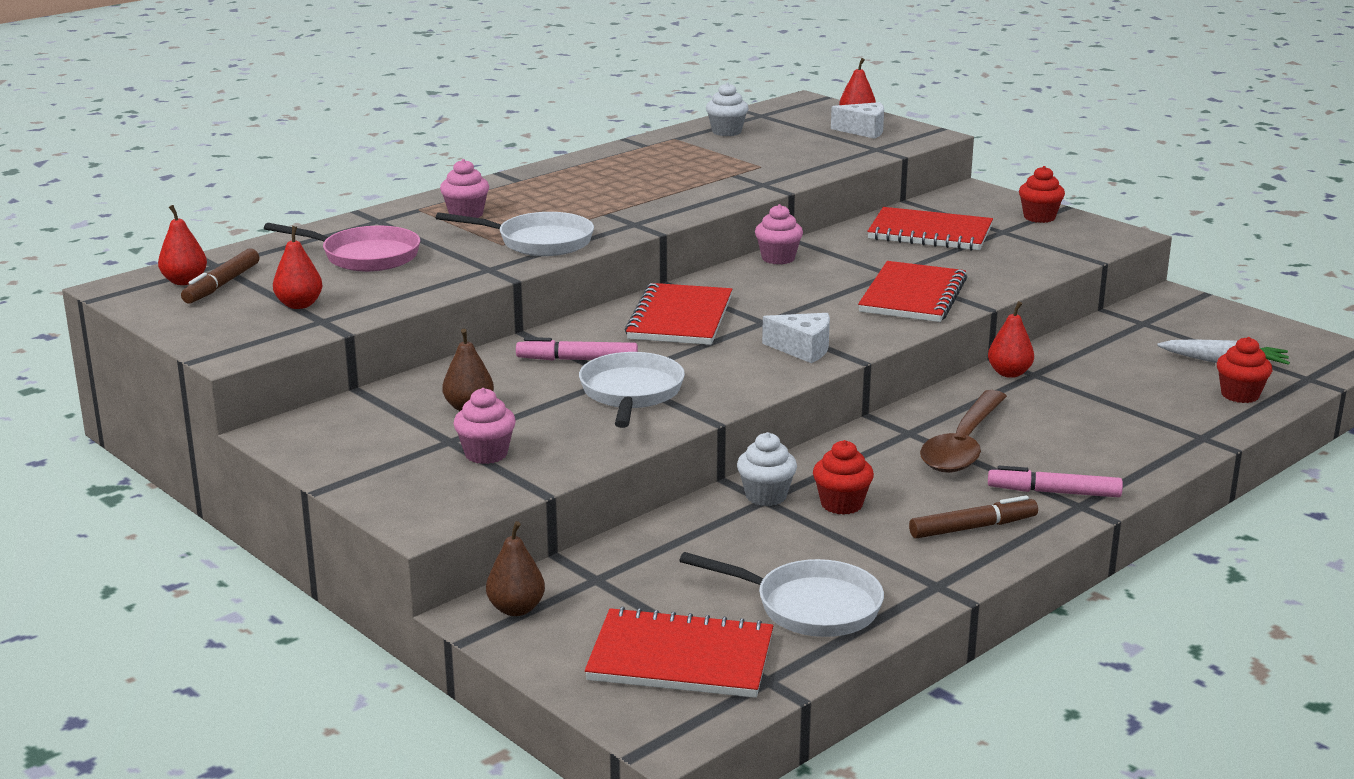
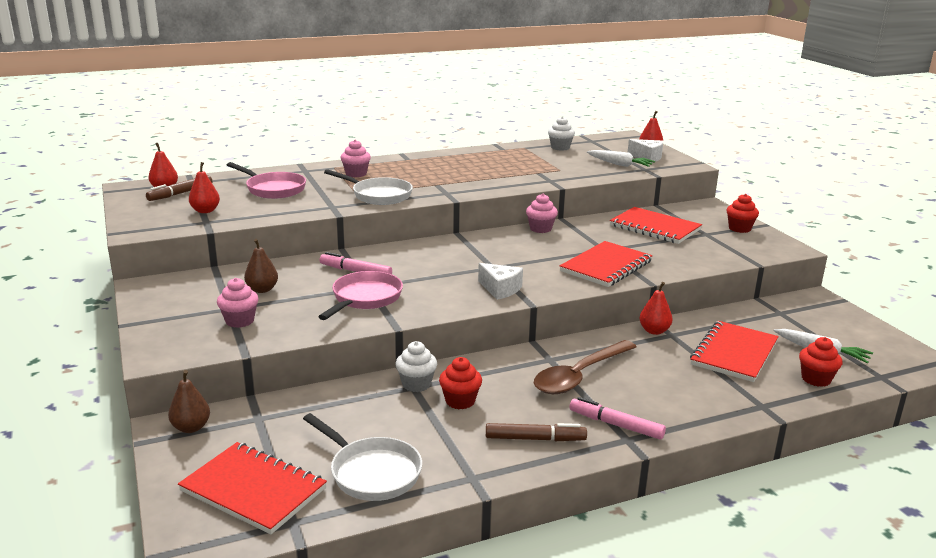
camera: 20 degrees right, 0 degrees up
white pan [579,352,685,428] -> pink pan [318,271,403,320]
red notebook [625,283,732,345] -> red notebook moved to [690,321,779,382]
none -> white carrot [587,150,655,167]

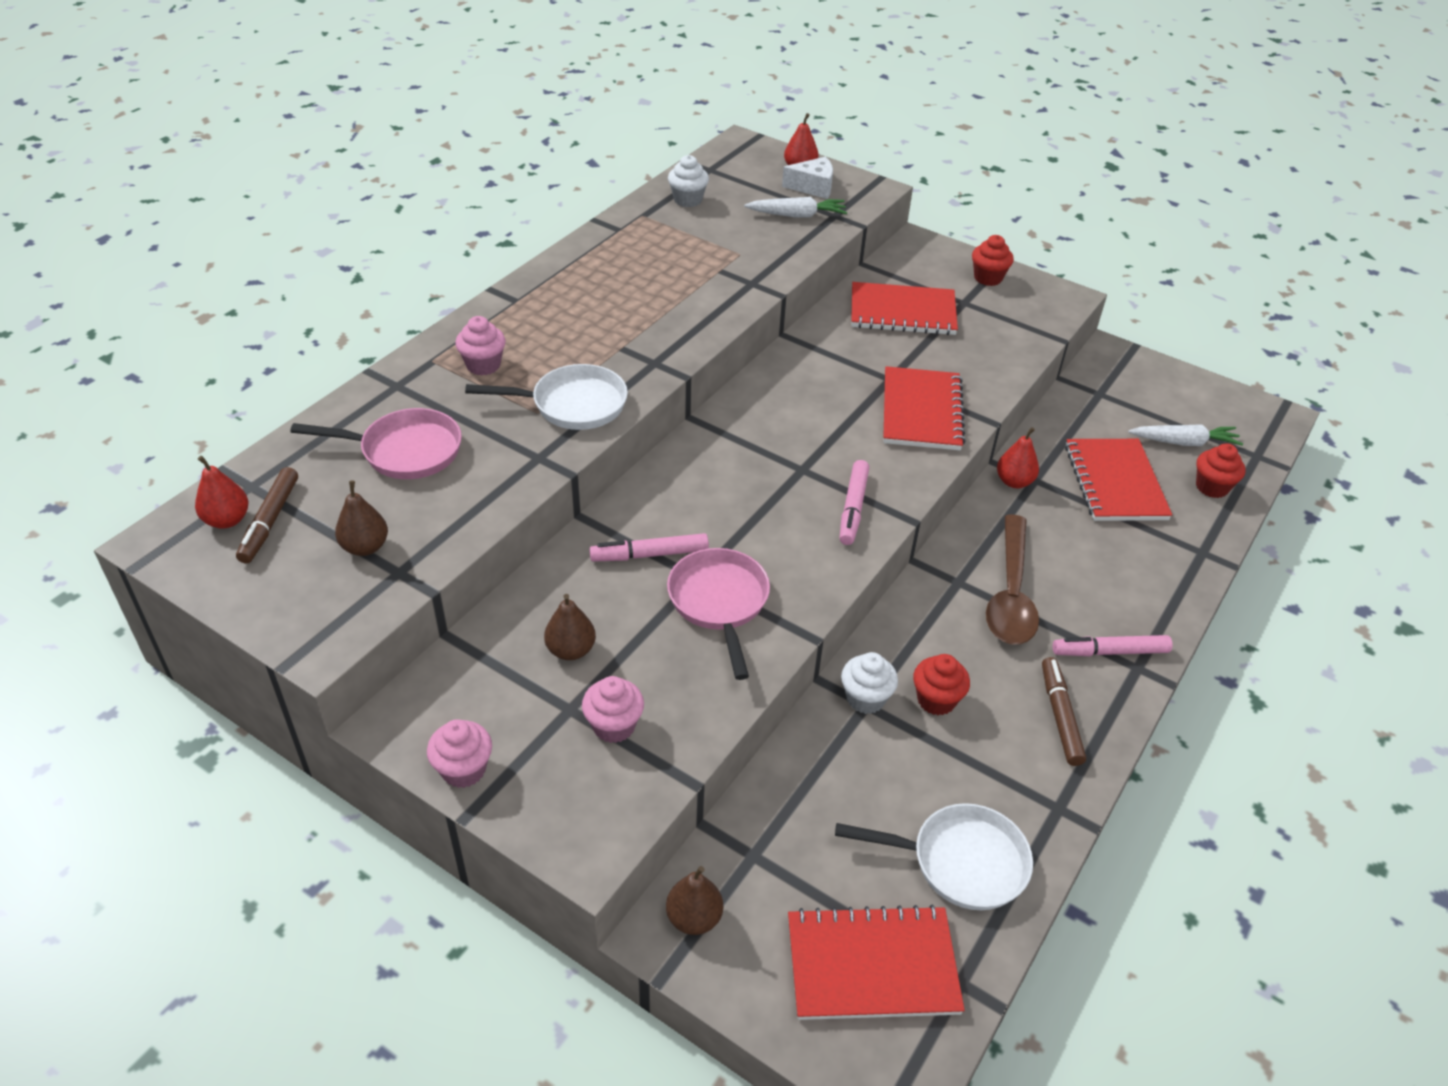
camera: 35 degrees left, 20 degrees up
red pear [189,162,220,213] -> brown pear [335,481,388,556]
white cheese [478,263,523,300] -> pink marker [840,460,869,545]
brown marker [486,423,587,441] -> brown marker turned 60 degrees counterclockwise [1042,657,1086,766]
pink cupcake [526,194,558,233] -> pink cupcake moved to [427,719,492,788]

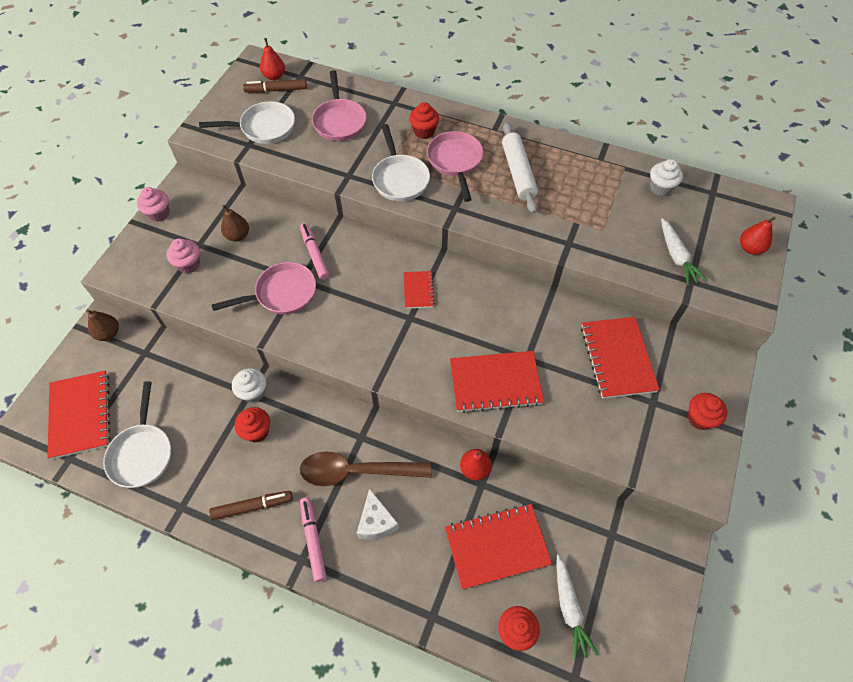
camera: 80 degrees right, 15 degrees up
brown pear [335,481,388,556] -> white pan [199,101,295,144]
pink cupcake [456,316,506,375] -> red cupcake [409,102,439,139]
white cheese [782,157,833,199] -> white cheese moved to [356,488,399,540]
pink marker [840,460,869,545] -> none
none -> red notebook [404,271,435,309]
none -> pink pan [427,131,483,202]
none -> white rolling pin [502,122,538,214]

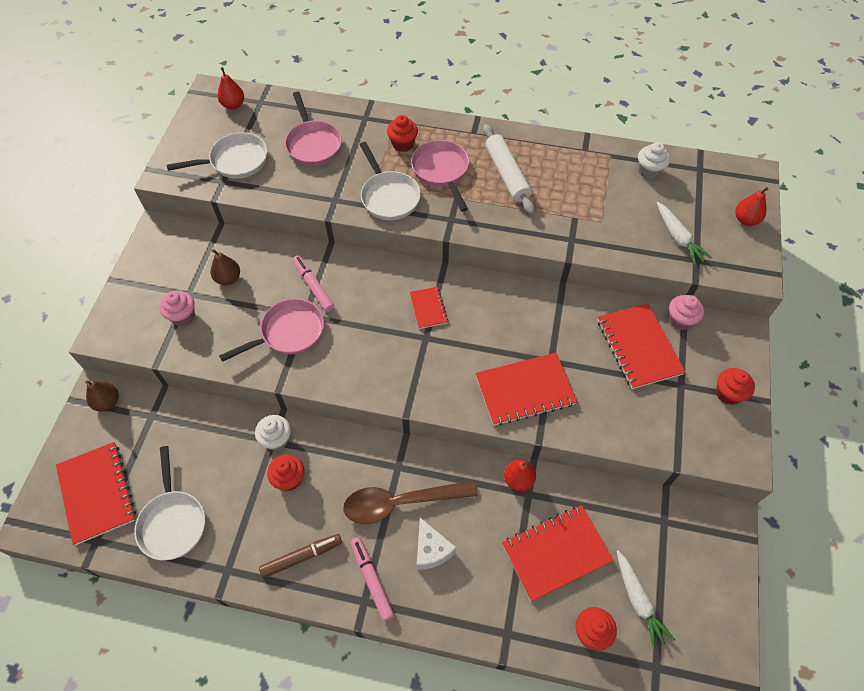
camera: 10 degrees left, 0 degrees up
pink cupcake [137,187,169,222] -> pink cupcake moved to [669,295,704,330]
brown marker [243,79,307,93] -> none

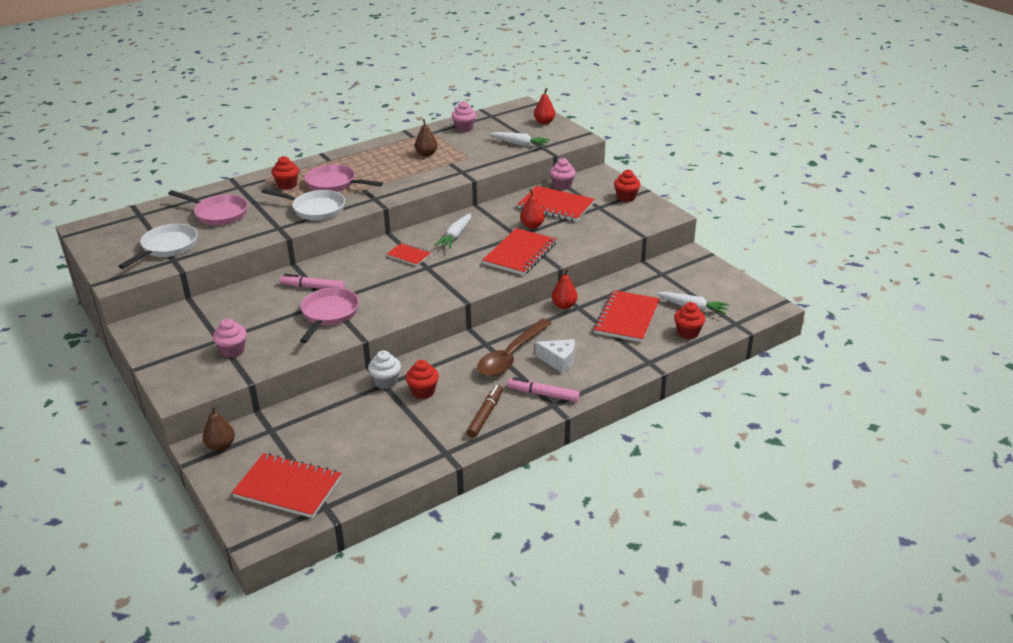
camera: 45 degrees left, 25 degrees down
white pan [134,446,205,561] -> none
brown pear [211,249,240,285] -> brown pear moved to [415,119,437,157]
red pear [218,67,244,110] -> red pear moved to [520,189,545,229]
white rolling pin [483,124,535,214] -> none
white cupcake [638,142,670,179] -> pink cupcake [452,101,476,132]
none -> white carrot [435,214,471,248]

